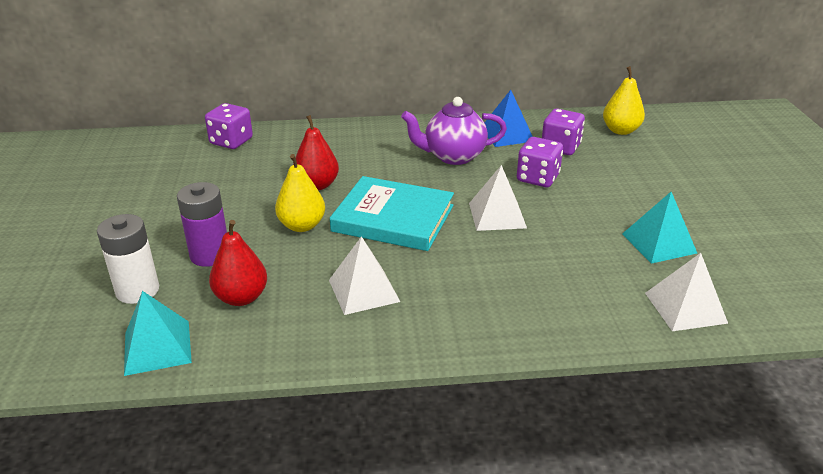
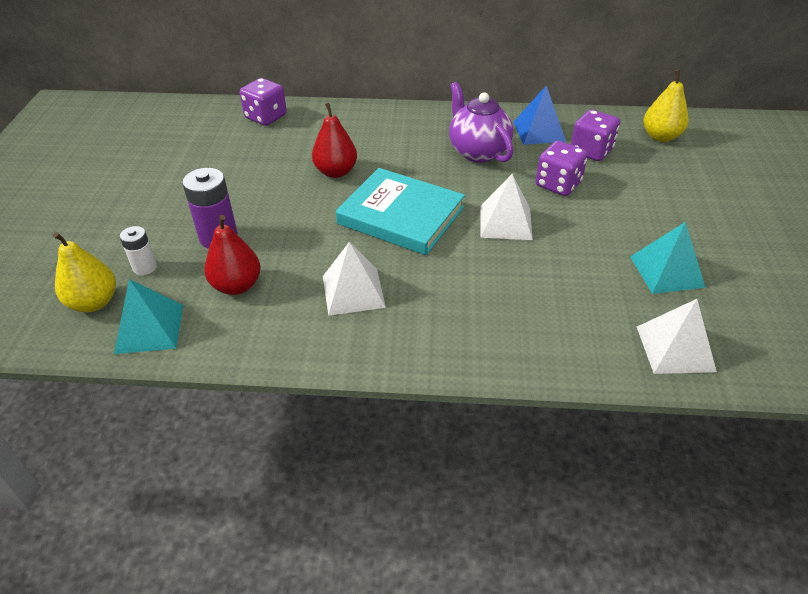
camera: 10 degrees right, 10 degrees up
white battery [97,214,159,304] -> white battery [120,226,157,275], size x0.59
yellow pear [275,154,325,232] -> yellow pear moved to [53,232,116,312]
purple teapot [401,97,507,165] -> purple teapot turned 60 degrees clockwise [449,82,513,163]

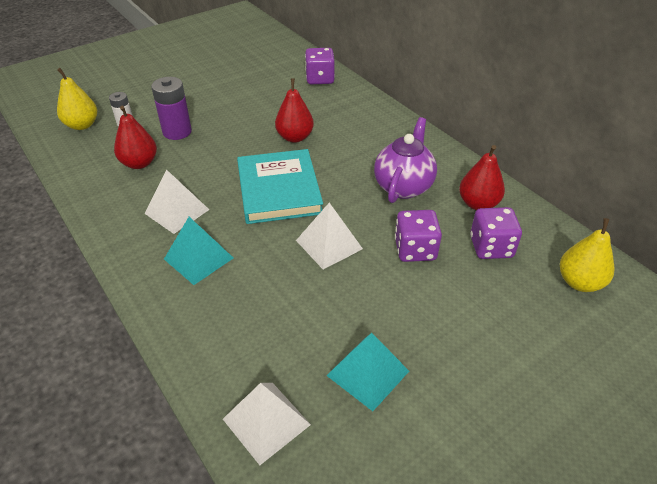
camera: 50 degrees right, 0 degrees up
turquoise pyramid [114,279,183,354] -> turquoise pyramid moved to [164,217,233,285]
blue pyramid [513,86,566,145] -> red pear [459,145,505,210]

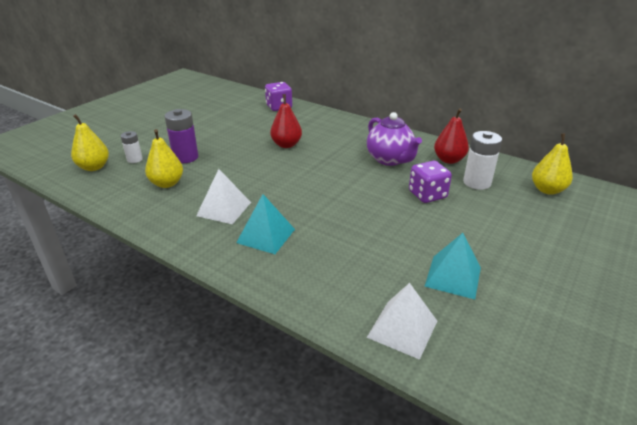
camera: 20 degrees left, 10 degrees down
red pear [114,106,157,169] -> yellow pear [145,129,183,188]
turquoise book [237,149,323,224] -> none
white pyramid [296,203,363,269] -> none
purple teapot [374,117,437,203] -> purple teapot turned 150 degrees clockwise [367,112,422,166]
purple dice [470,207,522,259] -> white battery [463,131,502,190]

